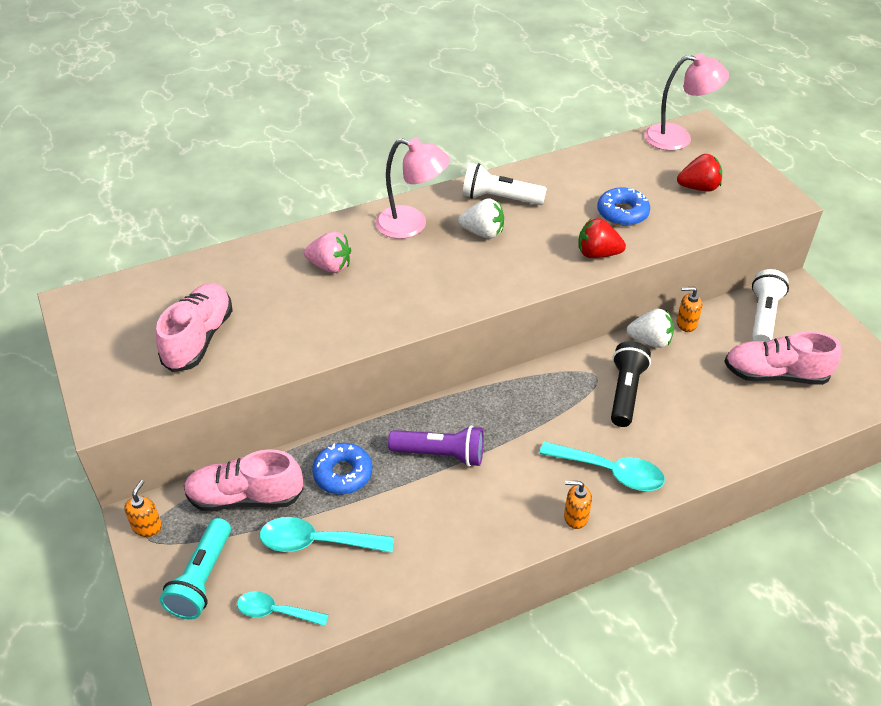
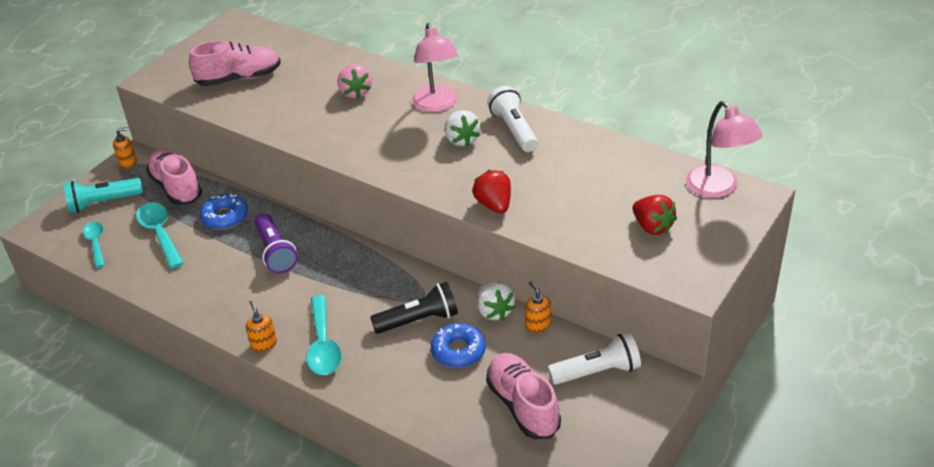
camera: 60 degrees right, 5 degrees down
blue donut [597,187,650,226] -> blue donut moved to [431,323,486,368]

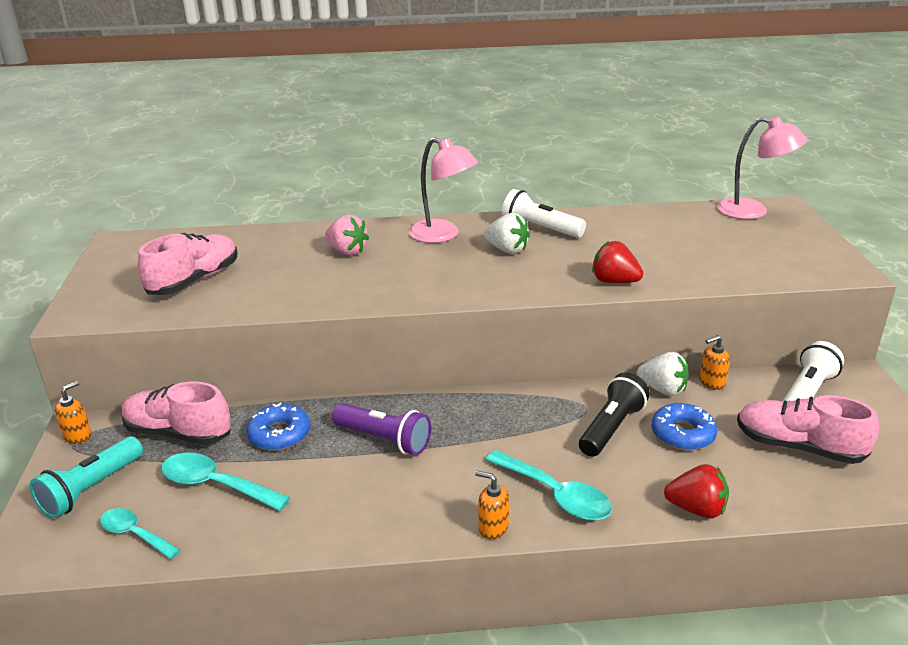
camera: 40 degrees left, 10 degrees down
orange soap dispenser [525,281,551,333] -> orange soap dispenser turned 45 degrees counterclockwise [699,335,730,390]
red strawberry [632,195,677,235] -> red strawberry moved to [664,464,729,518]

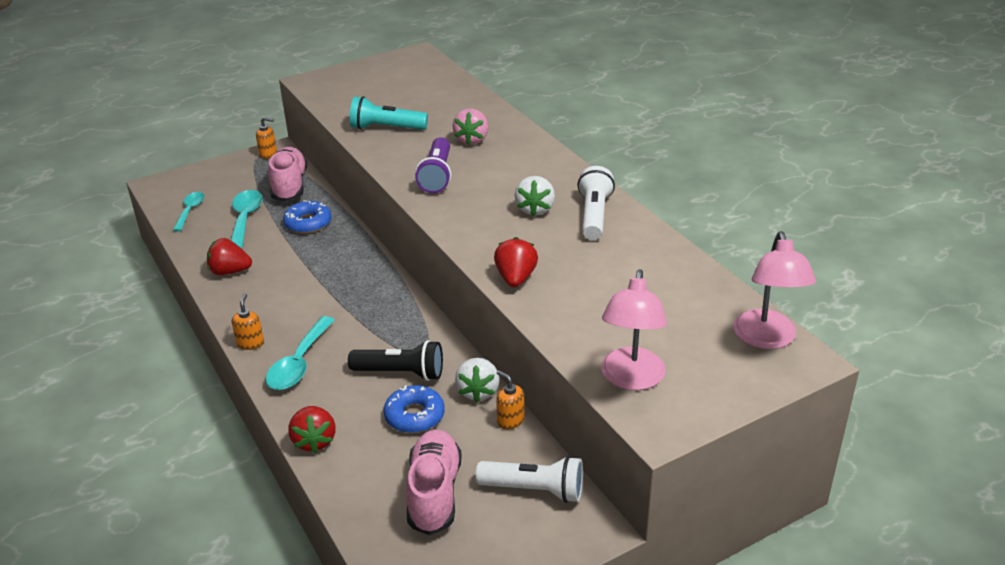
camera: 65 degrees right, 5 degrees up
turquoise flashlight [30,436,143,518] -> turquoise flashlight moved to [350,96,428,130]
pink shoe [138,233,238,295] -> none
purple flashlight [332,403,431,455] -> purple flashlight moved to [415,137,451,193]
pink lamp [409,137,478,243] -> pink lamp moved to [601,269,667,390]
none -> red strawberry [207,238,252,275]

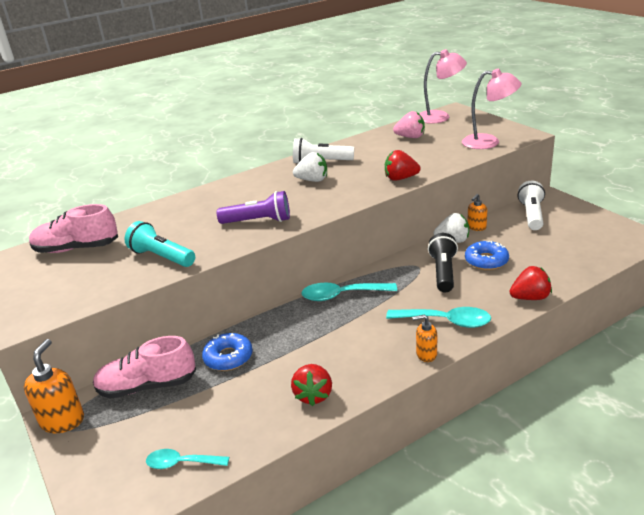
camera: 90 degrees left, 5 degrees down
turquoise spoon [231,190,263,249] -> turquoise spoon moved to [301,282,397,301]
orange soap dispenser [256,117,277,159] -> orange soap dispenser [24,339,84,433], size x1.68
turquoise flashlight [350,96,428,130] -> turquoise flashlight turned 120 degrees clockwise [124,221,195,267]
pink shoe [406,429,462,535] -> pink shoe moved to [29,204,118,253]
pink strawberry [452,108,489,145] -> pink strawberry moved to [393,111,425,138]

